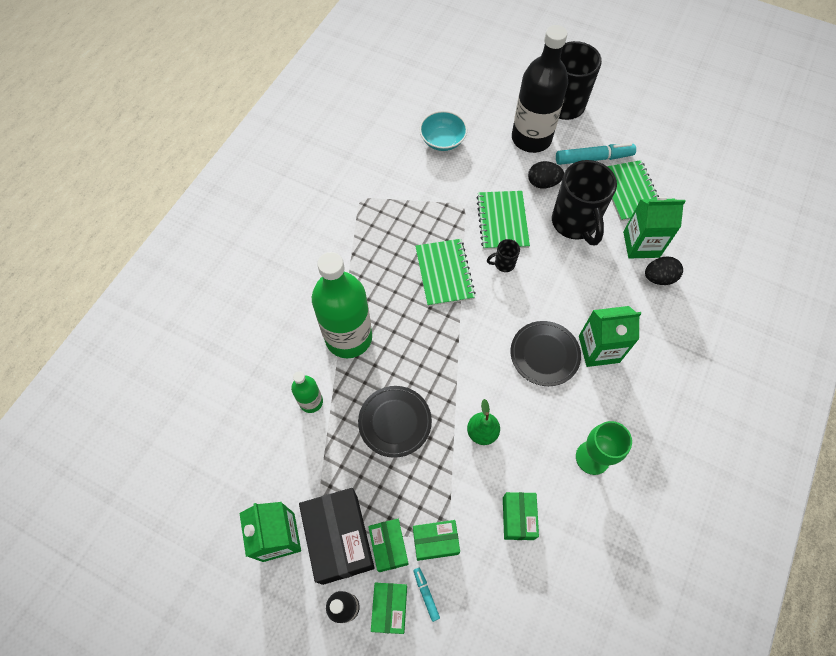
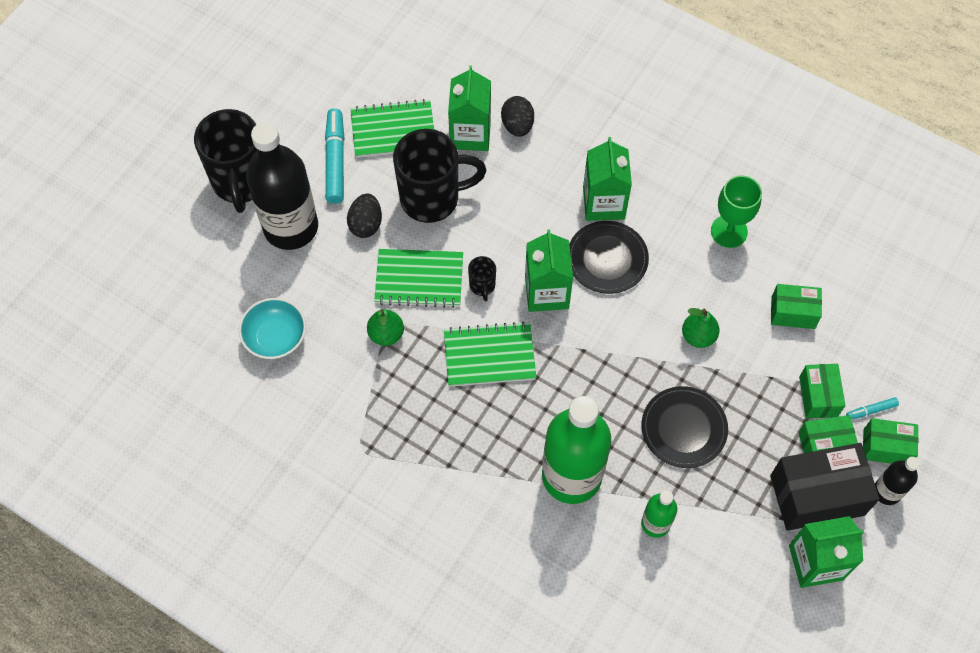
camera: 85 degrees left, 0 degrees up
none -> green pear [367,309,404,346]
none -> green carton [525,229,573,312]

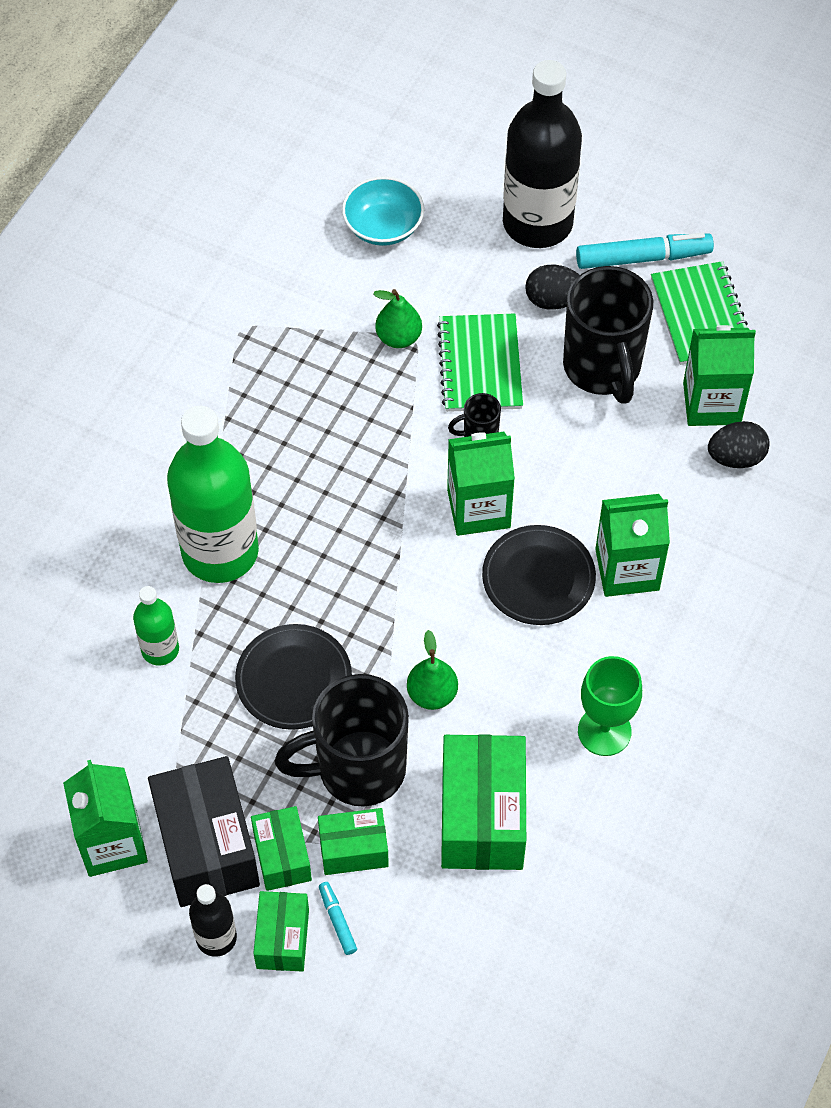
camera: 85 degrees right, 5 degrees down
black mug [194,109,257,213] -> black mug moved to [275,674,409,807]
green notebook [444,321,536,387] -> none
green box [771,284,822,329] -> green box [441,734,526,870], size x1.75

